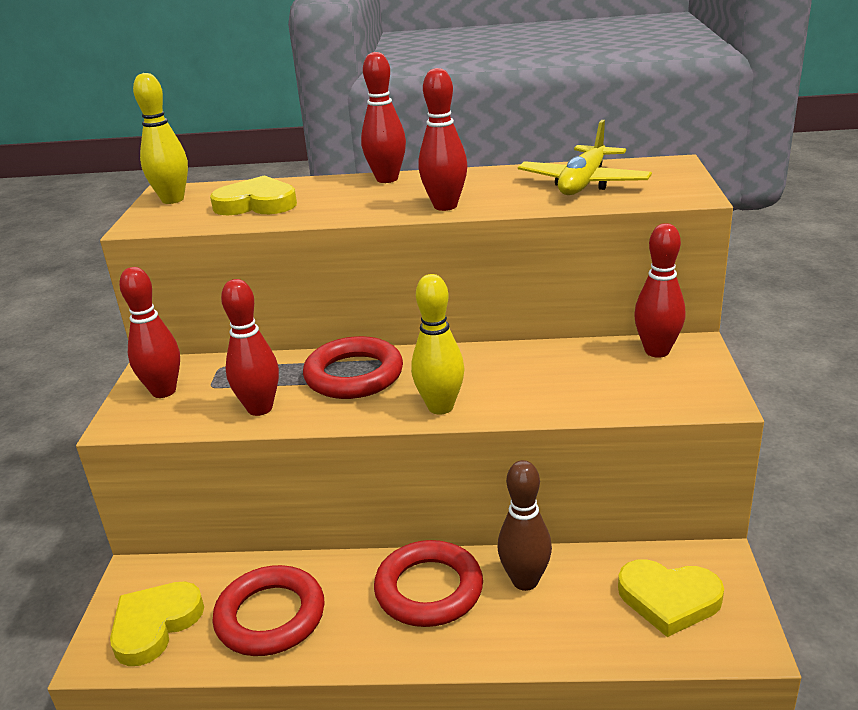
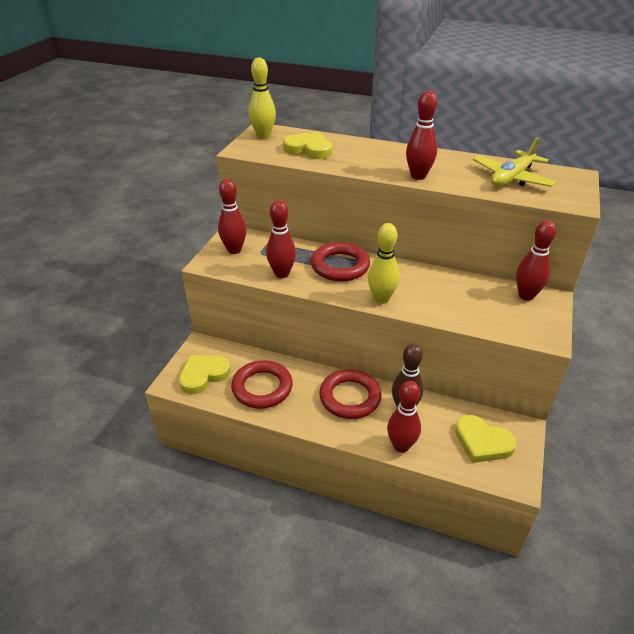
camera: 15 degrees right, 10 degrees up
red bowling pin [361,52,406,183] -> red bowling pin moved to [387,381,421,453]

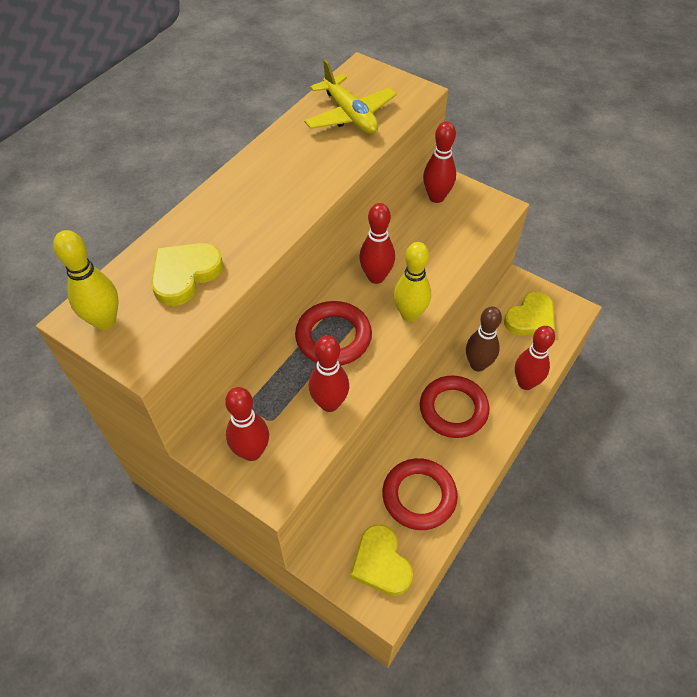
camera: 75 degrees left, 15 degrees up
red bowling pin [406,91,437,180] -> red bowling pin moved to [359,203,395,284]

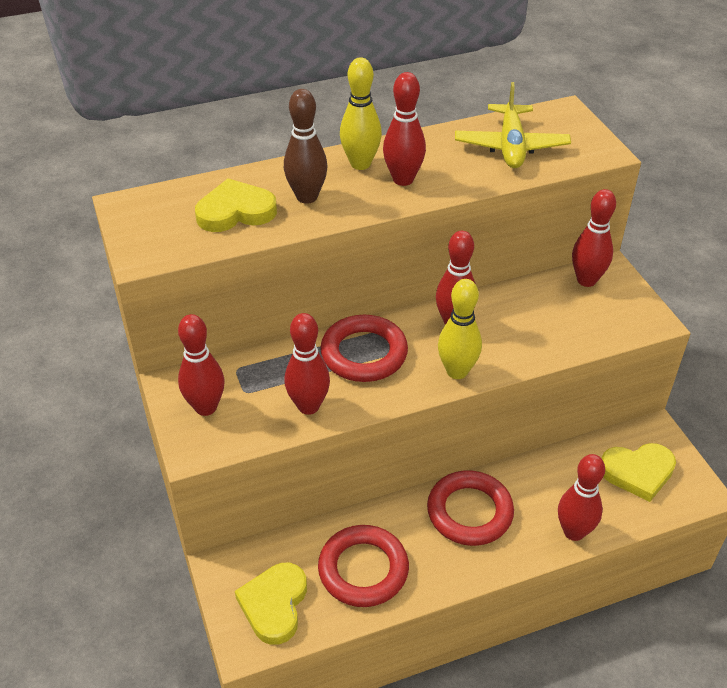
camera: 35 degrees right, 10 degrees down
yellow bowling pin [53,230,119,330] -> yellow bowling pin moved to [340,57,382,170]
brown bowling pin [466,306,502,371] -> brown bowling pin moved to [284,89,328,204]
none -> red bowling pin [383,72,426,186]

